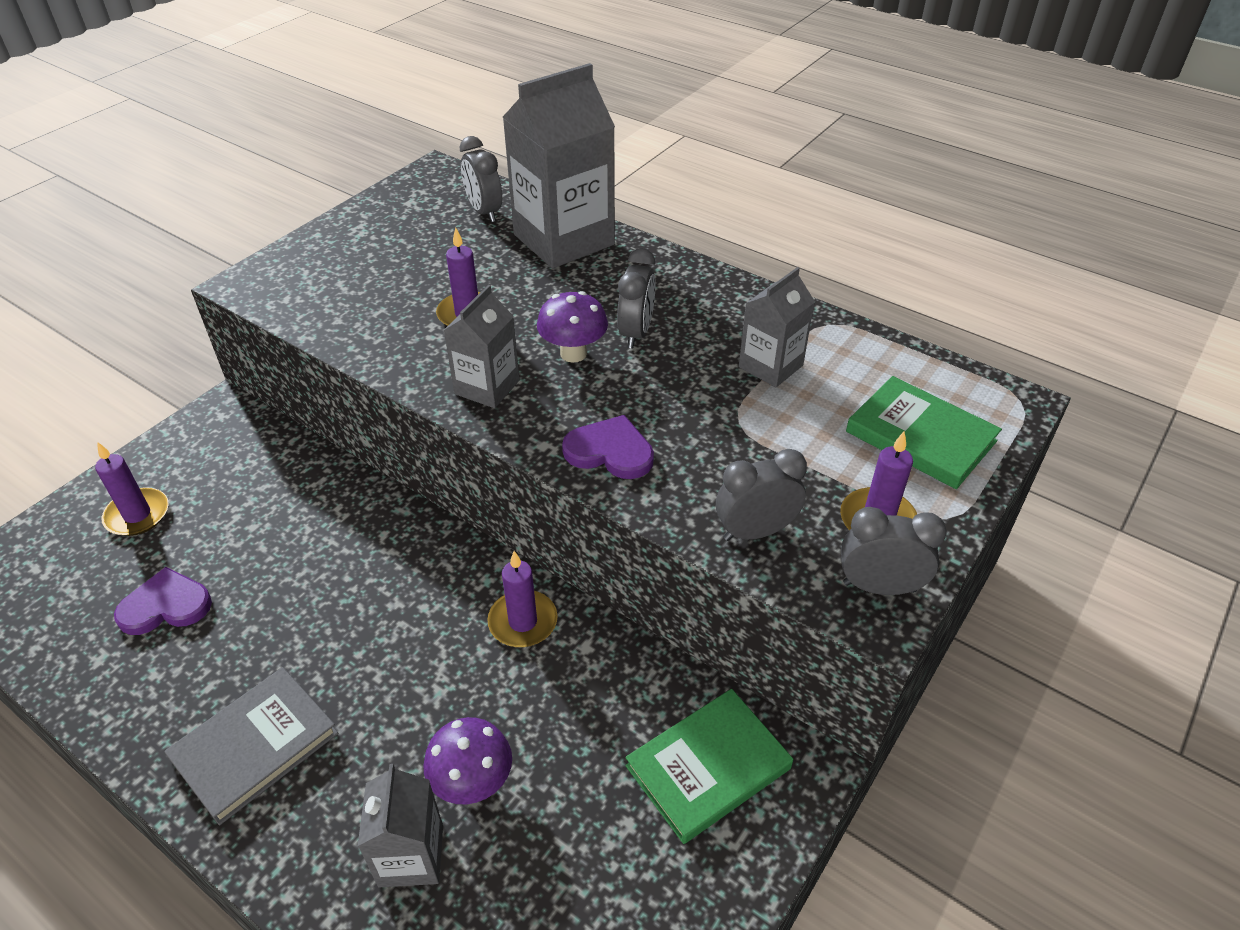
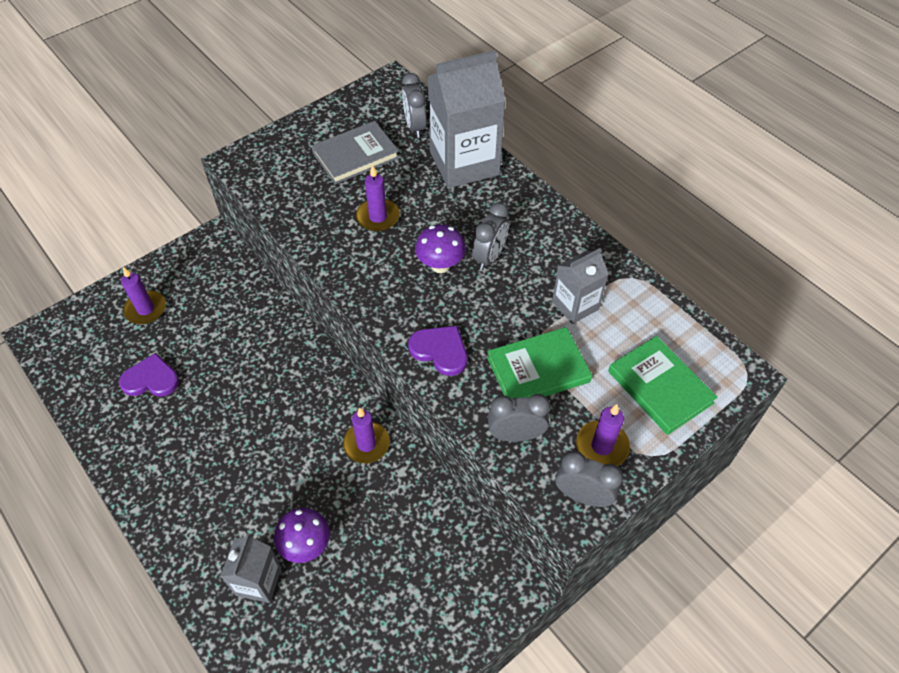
camera: 15 degrees right, 10 degrees up
grey book [164,667,338,825] -> grey book moved to [312,121,399,184]
grey carton [443,285,520,408] -> none
green book [625,689,793,844] -> green book moved to [487,327,592,398]

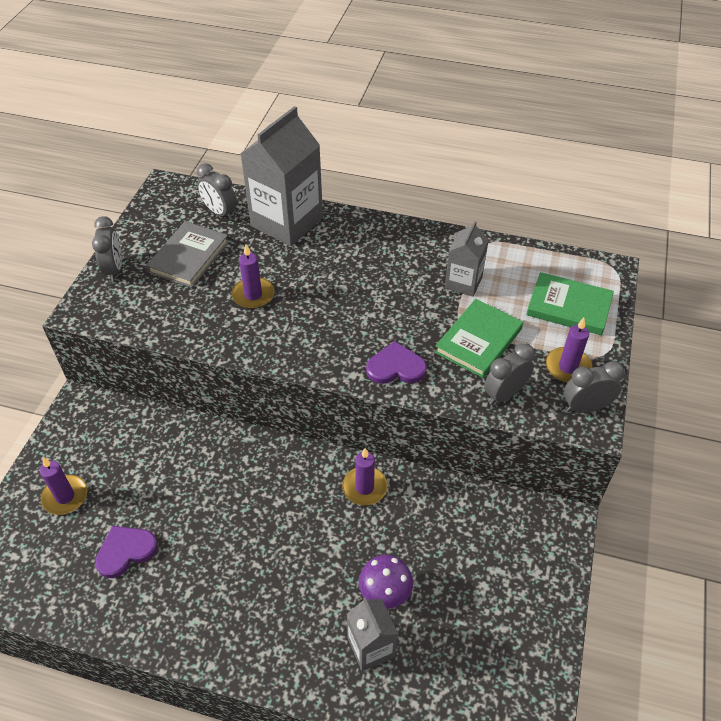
camera: 35 degrees left, 5 degrees down
purple mushroom [415,224,466,273] -> none
grey clock [472,202,509,270] -> grey clock moved to [92,216,122,282]

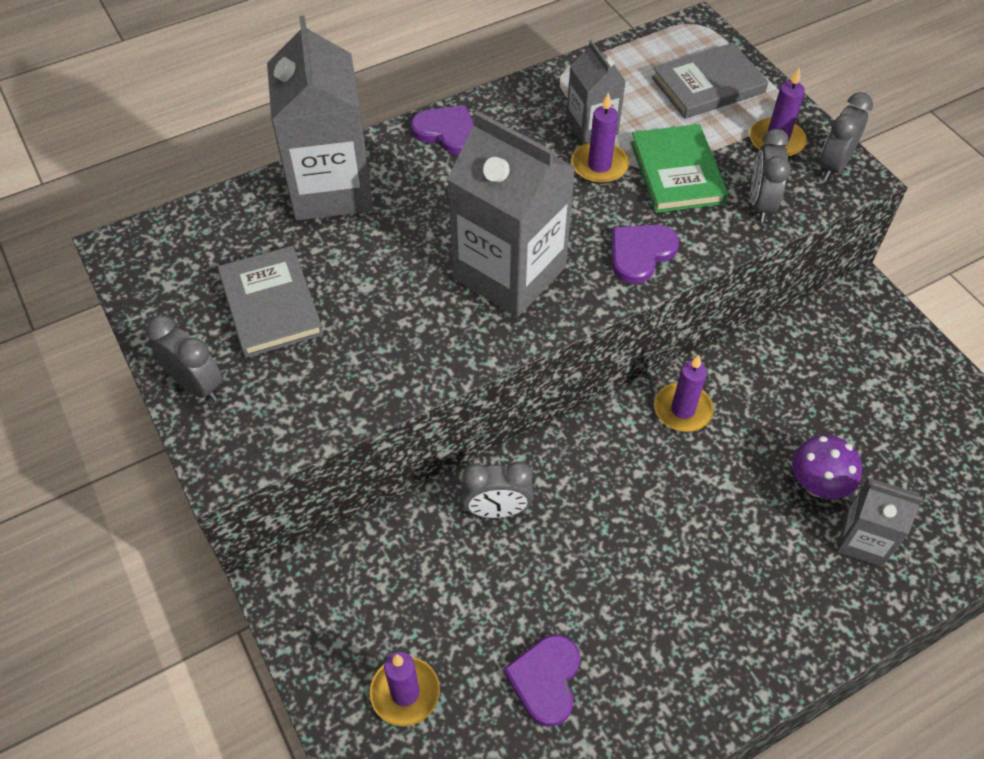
camera: 45 degrees left, 5 degrees up
grey clock [197,163,237,220] -> grey clock moved to [461,461,533,518]
purple candle [231,245,275,309] -> purple candle moved to [571,92,629,184]
green book [526,272,614,335] -> grey book [652,43,768,119]
none -> purple heart [411,105,473,155]
none -> grey carton [447,110,576,317]

